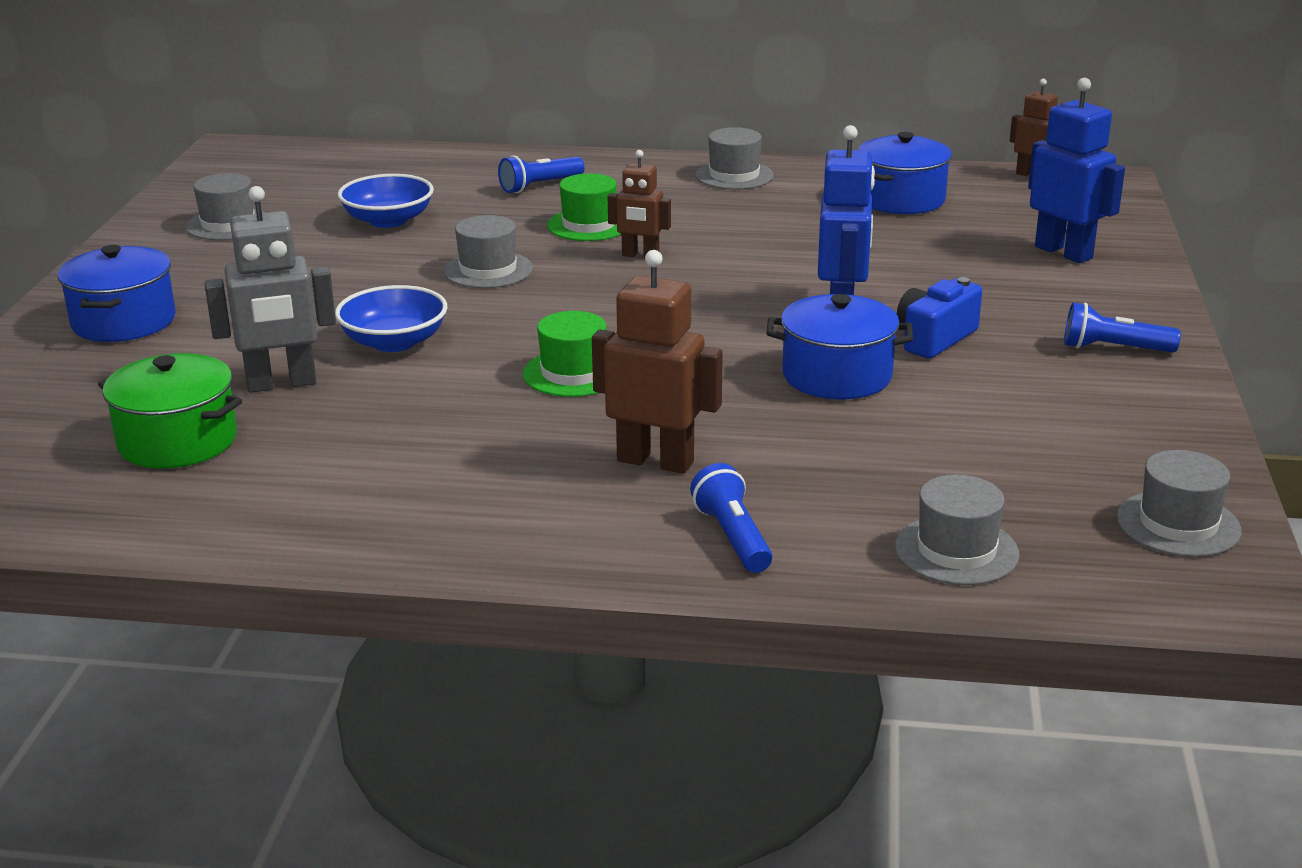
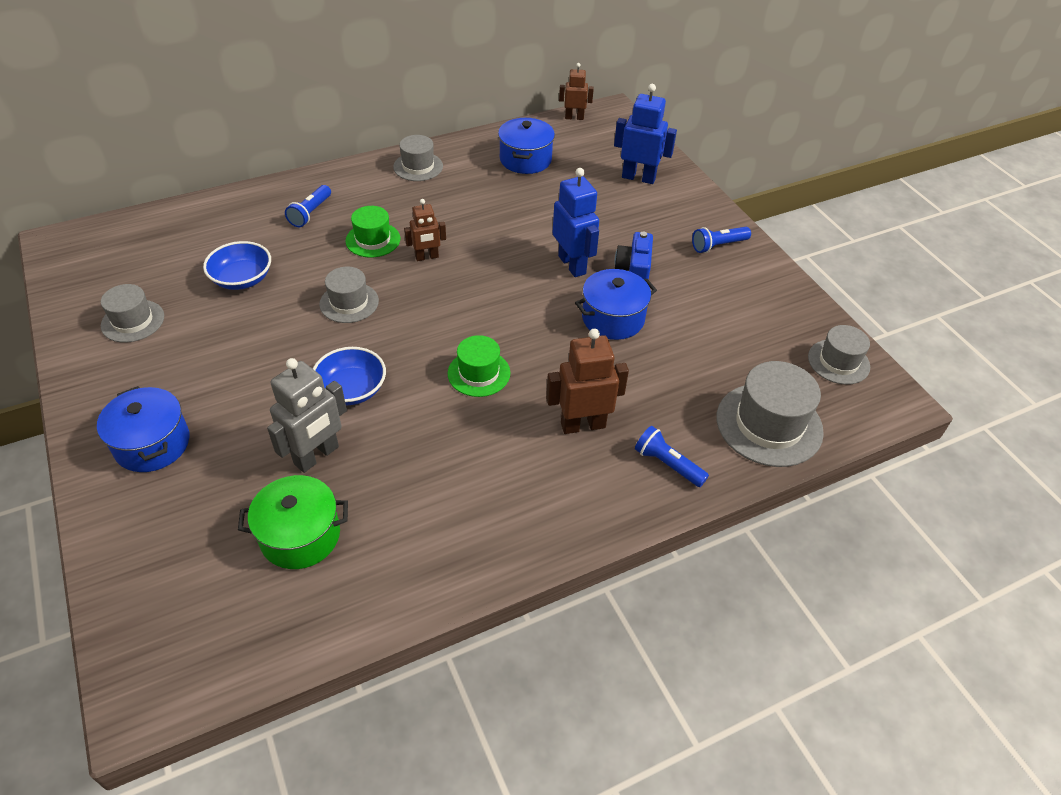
camera: 35 degrees left, 20 degrees up
grey hat [895,475,1020,585] -> grey hat [716,361,824,467], size x1.62

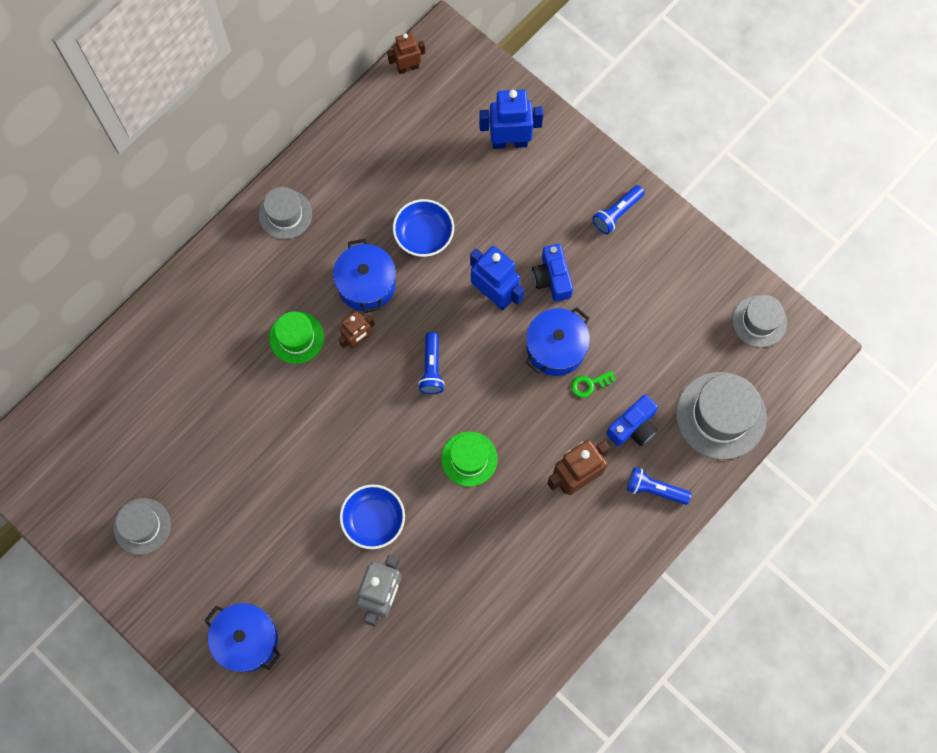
camera: 20 degrees left, 25 degrees up
blue bowl [203,241,271,290] -> blue bowl moved to [393,199,454,257]
green pot [238,475,348,569] -> none
blue flashlight [285,185,331,227] -> blue flashlight moved to [418,332,445,394]
grey hat [319,267,379,323] -> none
blue pot [498,118,555,174] -> blue pot moved to [333,238,396,313]
none -> green key [571,371,616,398]
none -> blue camera [606,394,658,446]

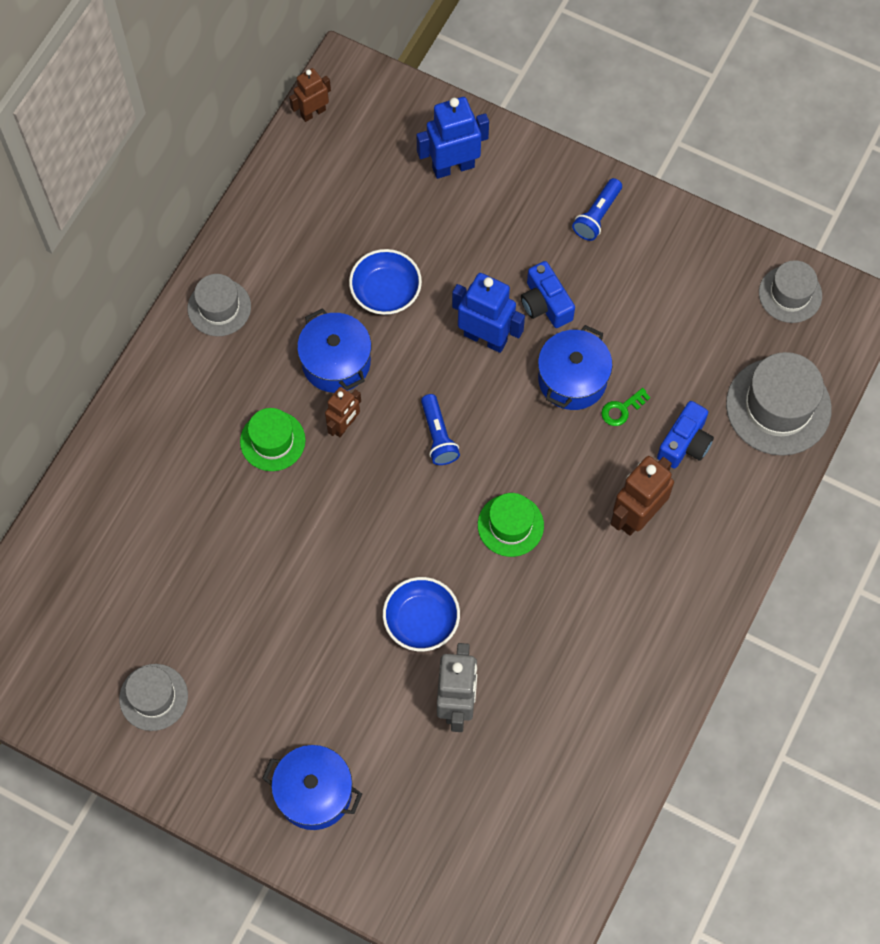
camera: 15 degrees left, 5 degrees down
blue flashlight [627,468,691,505] -> none

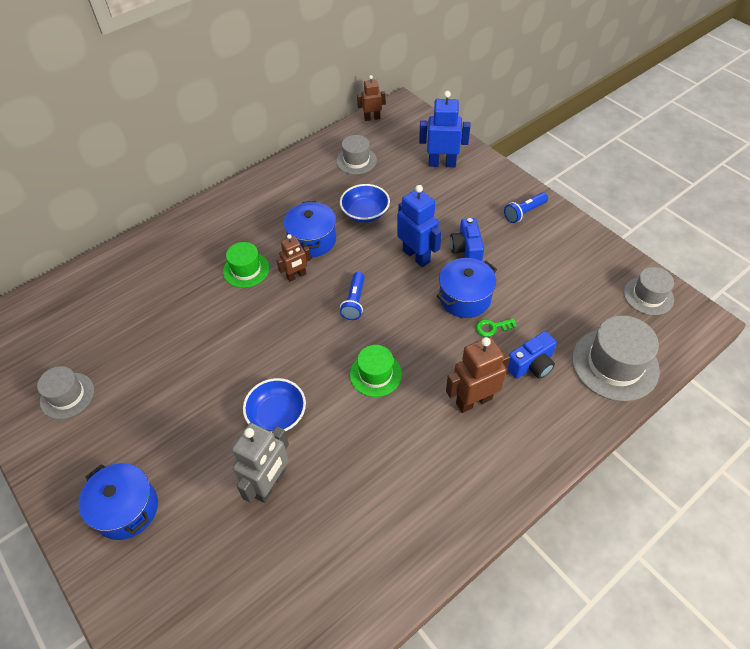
camera: 25 degrees right, 15 degrees down
grey hat [188,274,251,336] -> grey hat moved to [336,135,377,175]

